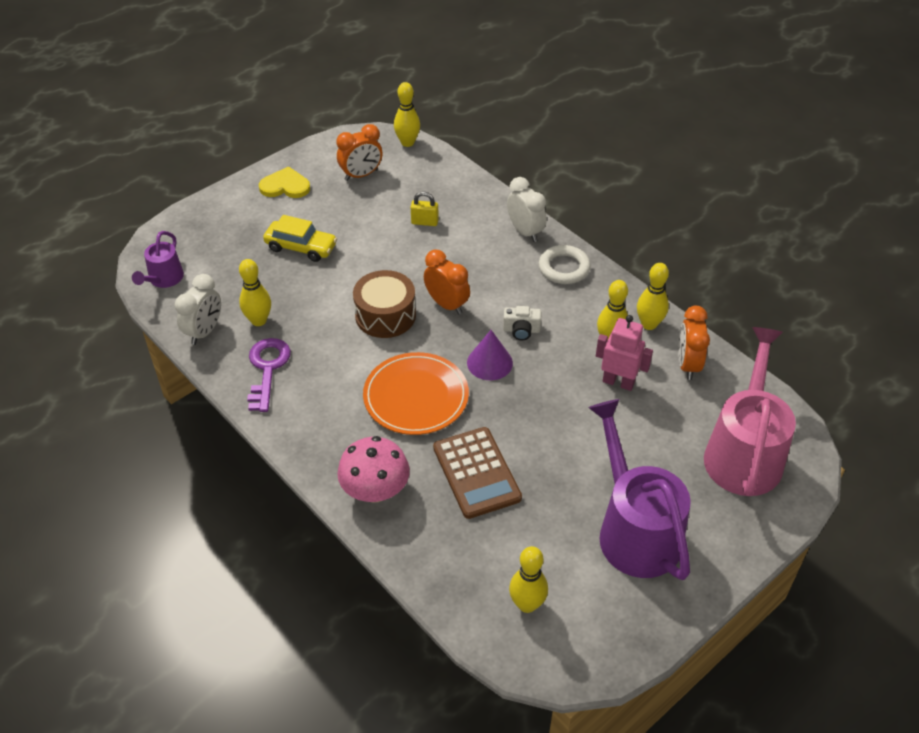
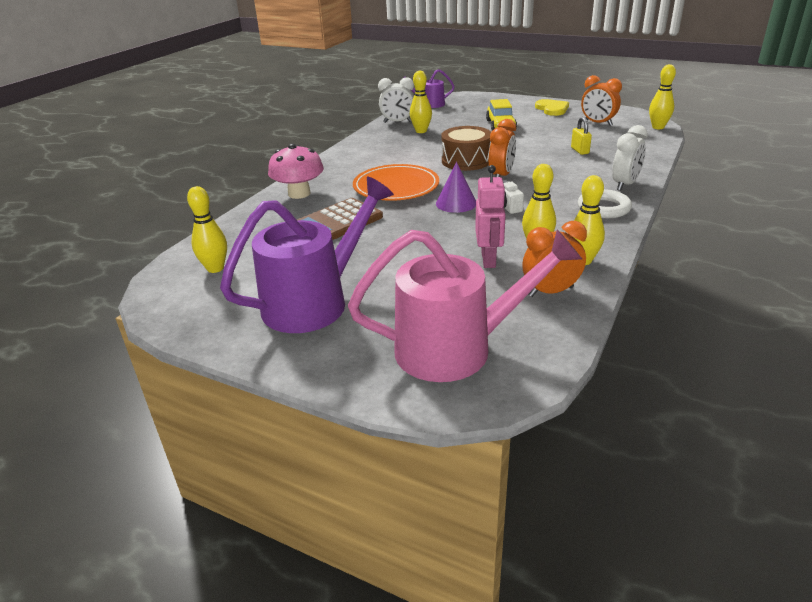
camera: 70 degrees right, 15 degrees down
purple key [247,338,291,412] -> none

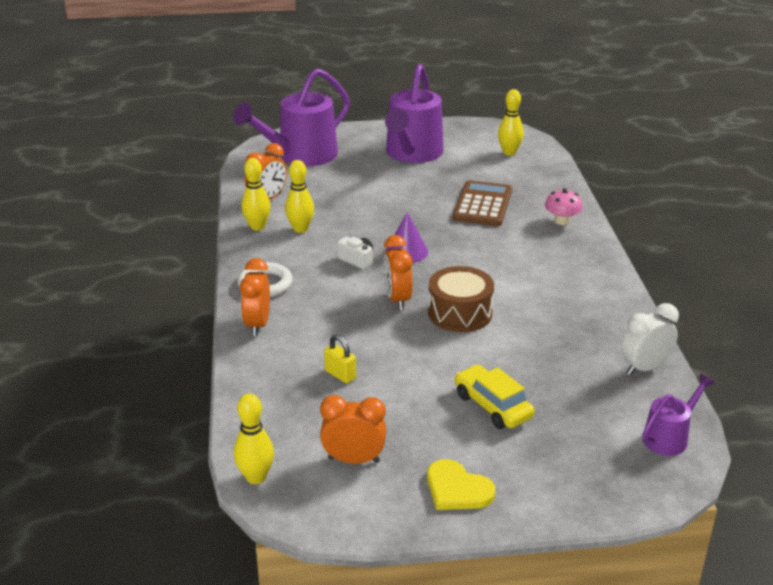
camera: 145 degrees right, 0 degrees up
pink mushroom [268,144,324,199] -> pink mushroom [545,188,583,225], size x0.66
pink watering can [348,229,582,382] -> purple watering can [233,68,350,166]
orange plate [353,164,439,201] -> none
yellow bowling pin [410,71,432,133] -> none
pink robot [475,165,506,268] -> none
white clock [612,125,648,191] -> orange clock [240,258,270,336]

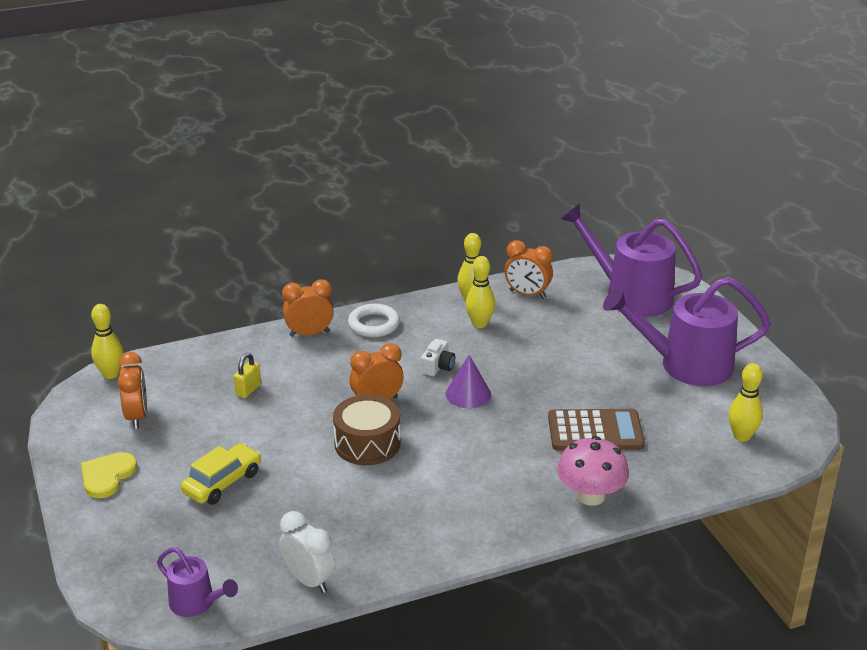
camera: 75 degrees right, 0 degrees up
pink mushroom [545,188,583,225] -> pink mushroom [557,436,629,506], size x1.53

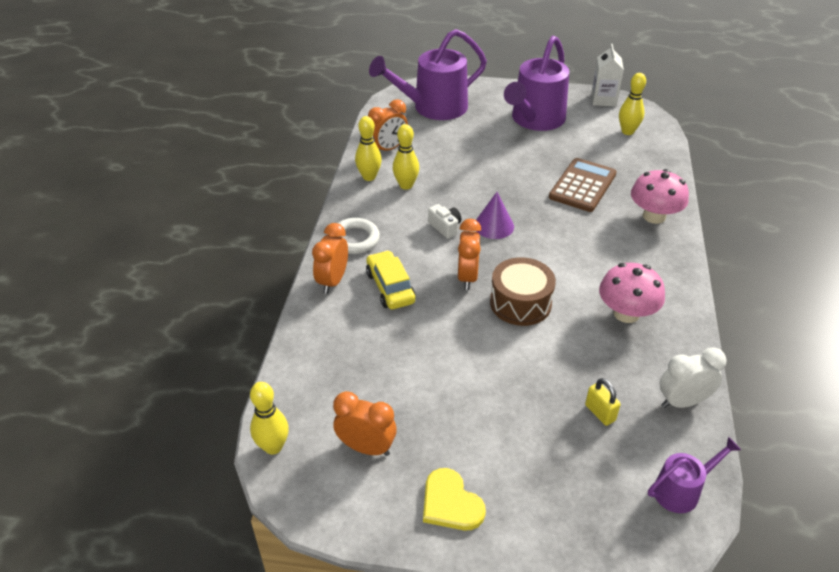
camera: 60 degrees left, 10 degrees up
yellow car [181,443,261,504] -> yellow car moved to [366,250,416,309]
yellow padlock [233,353,261,398] -> yellow padlock moved to [585,378,621,426]
none -> white carton [591,44,624,107]
none -> pink mushroom [599,263,665,323]

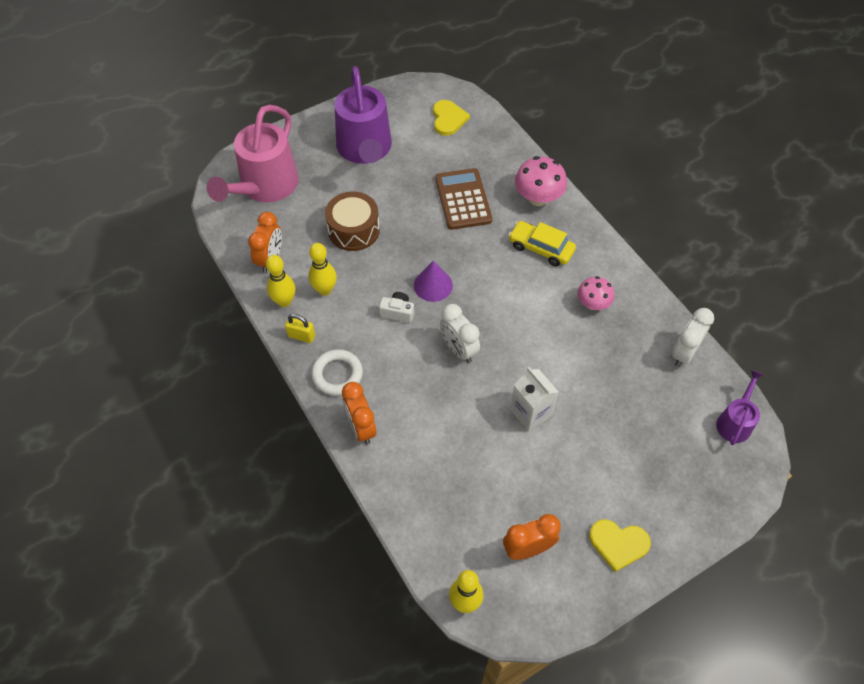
camera: 40 degrees left, 15 degrees up
yellow car [366,250,416,309] -> yellow car moved to [509,221,576,266]
purple watering can [369,29,487,120] -> pink watering can [207,105,299,202]
orange clock [457,219,481,290] -> white clock [440,304,480,363]
brown drum [490,257,556,326] -> brown drum moved to [325,191,380,251]
yellow padlock [585,378,621,426] -> yellow padlock moved to [285,314,315,343]
white carton [591,44,624,107] -> white carton moved to [510,367,559,431]
pink mushroom [599,263,665,323] -> pink mushroom [577,276,614,310], size x0.66
yellow bowling pin [619,73,646,135] -> yellow heart [433,100,470,136]

